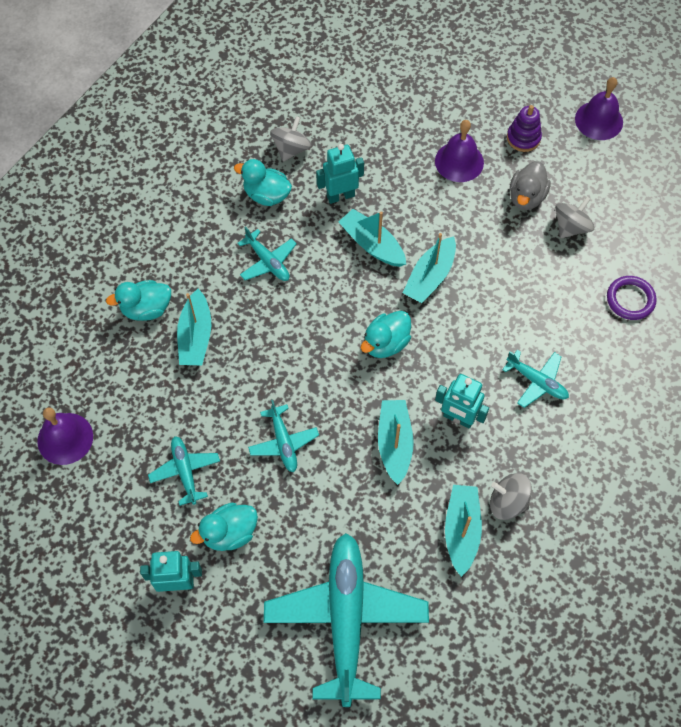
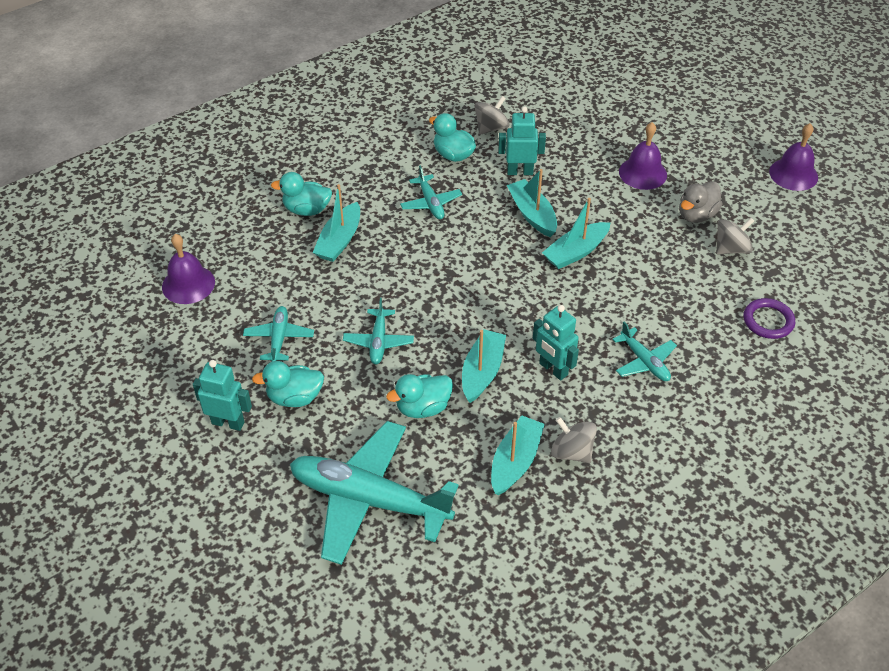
camera: 20 degrees right, 15 degrees down
turquoise plane [264,533,429,707] -> turquoise plane turned 90 degrees counterclockwise [290,421,459,565]
turquoise duck [361,311,411,358] -> turquoise duck moved to [386,374,453,418]
purple stacking toy [507,105,542,152] -> none

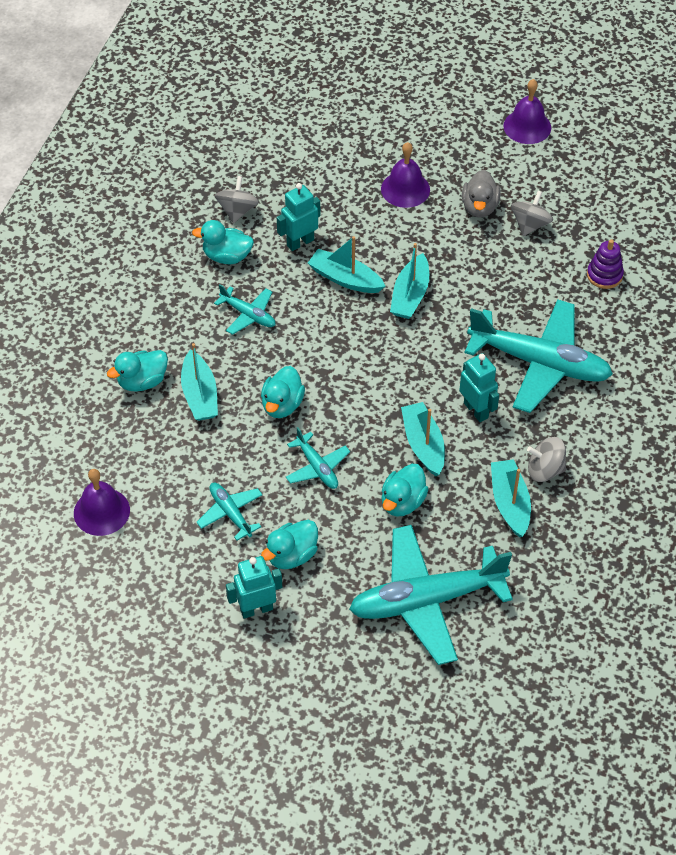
camera: 35 degrees left, 5 degrees up
turquoise robot [533,305,579,380] -> turquoise robot turned 135 degrees counterclockwise [459,353,499,422]
turquoise plane [612,321,677,381] -> turquoise plane [464,299,613,413], size x2.13
purple ring [744,298,795,339] -> purple stacking toy [587,239,624,289]
none -> turquoise duck [261,366,305,418]

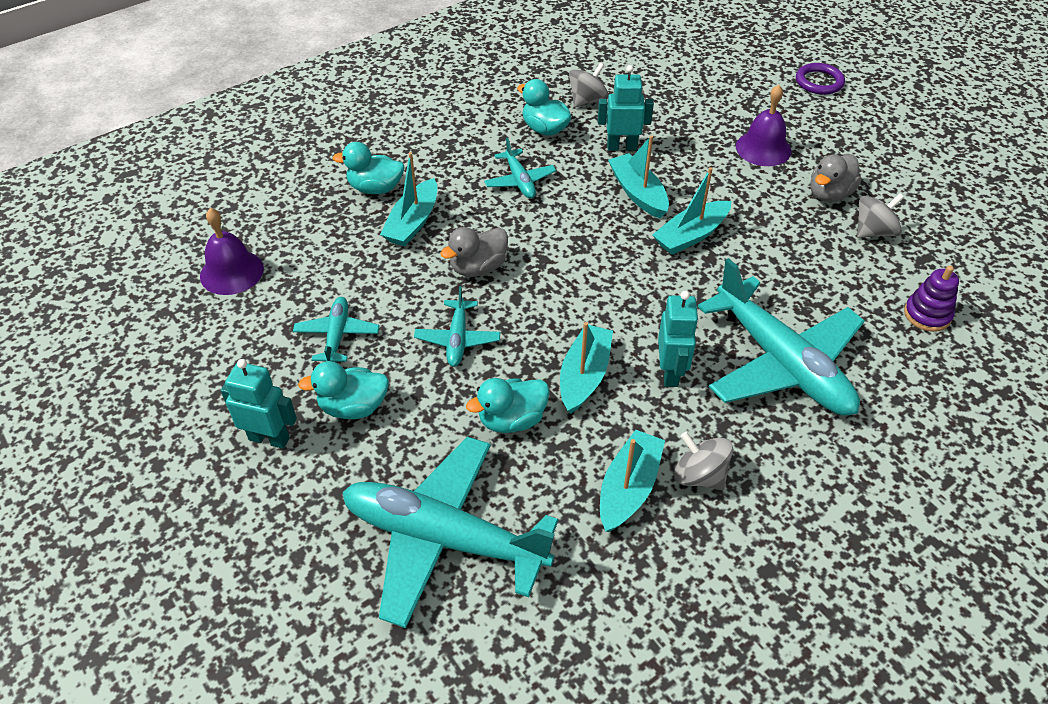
camera: 35 degrees right, 5 degrees down
turquoise duck [261,366,305,418] -> grey duck [440,227,508,277]
purple bell [503,79,551,144] -> none
none -> purple ring [796,63,845,95]

